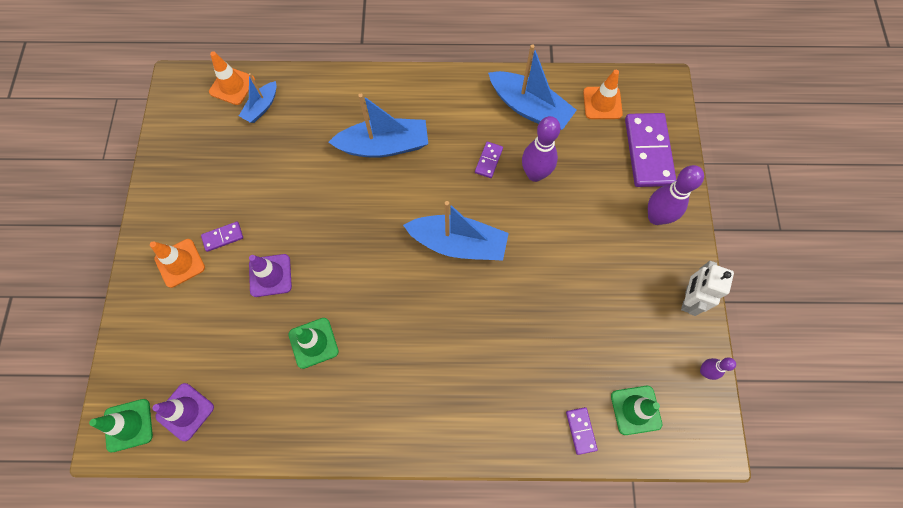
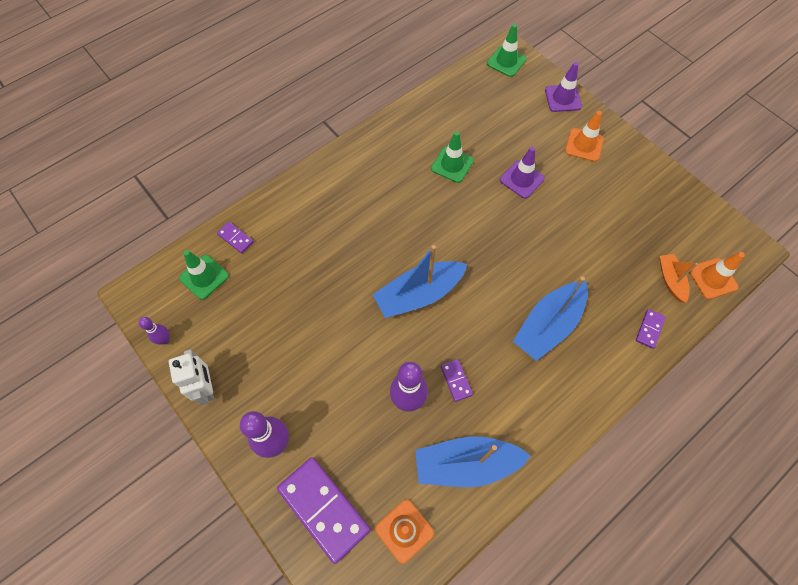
camera: 140 degrees right, 5 degrees down
purple traffic cone [152,383,214,441] -> purple traffic cone moved to [545,62,582,112]
purple domino [201,222,243,252] -> purple domino moved to [636,309,666,349]
blue boat [239,73,276,123] -> orange boat [660,254,698,303]

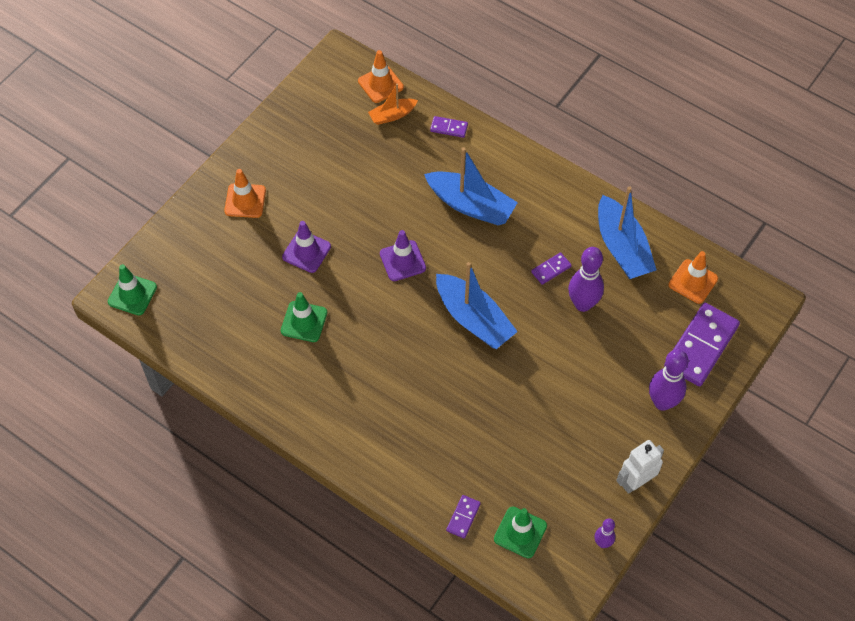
camera: 105 degrees left, 5 degrees down
purple traffic cone [545,62,582,112] -> purple traffic cone moved to [380,230,426,281]

